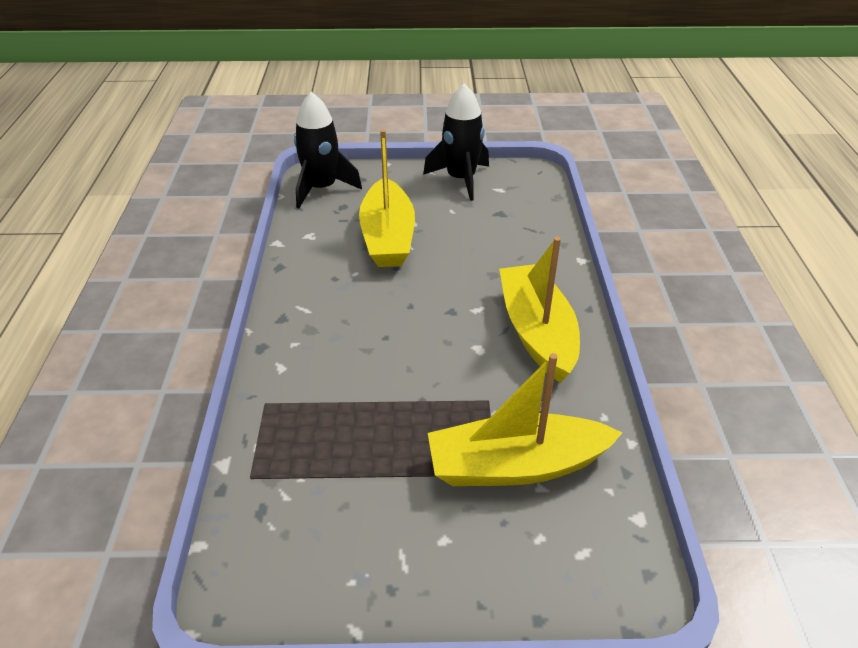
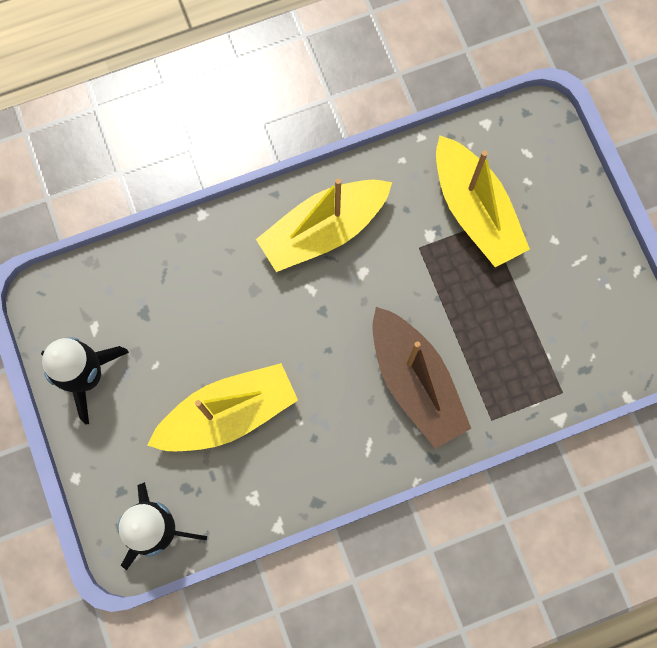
camera: 110 degrees left, 35 degrees up
none -> brown boat [372,307,471,449]

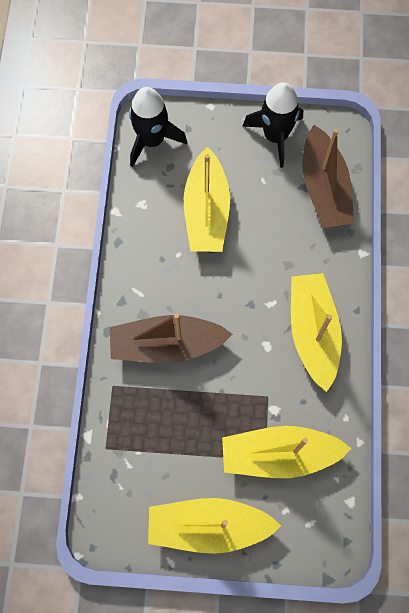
camera: 115 degrees right, 5 degrees down
none -> yellow boat [148,498,281,554]
none -> brown boat [302,125,354,228]

